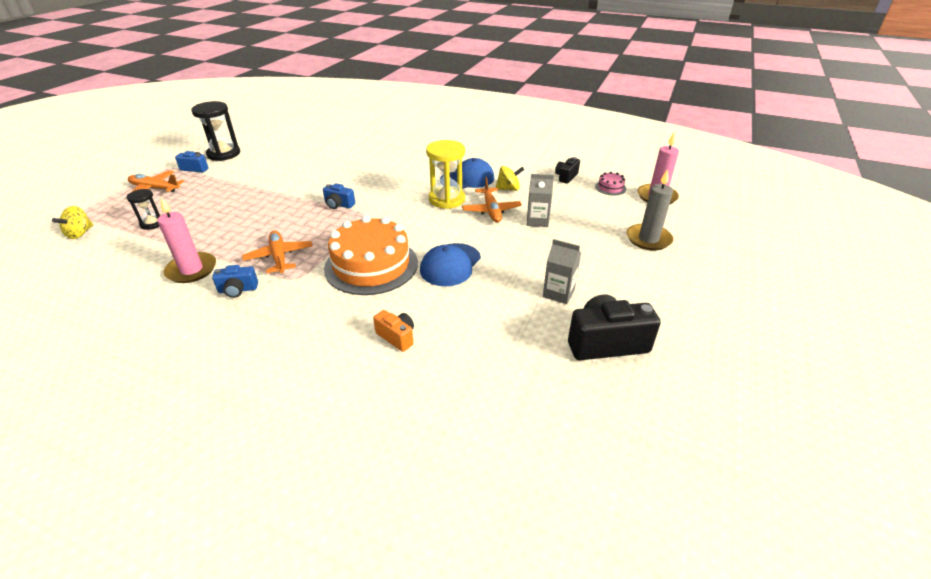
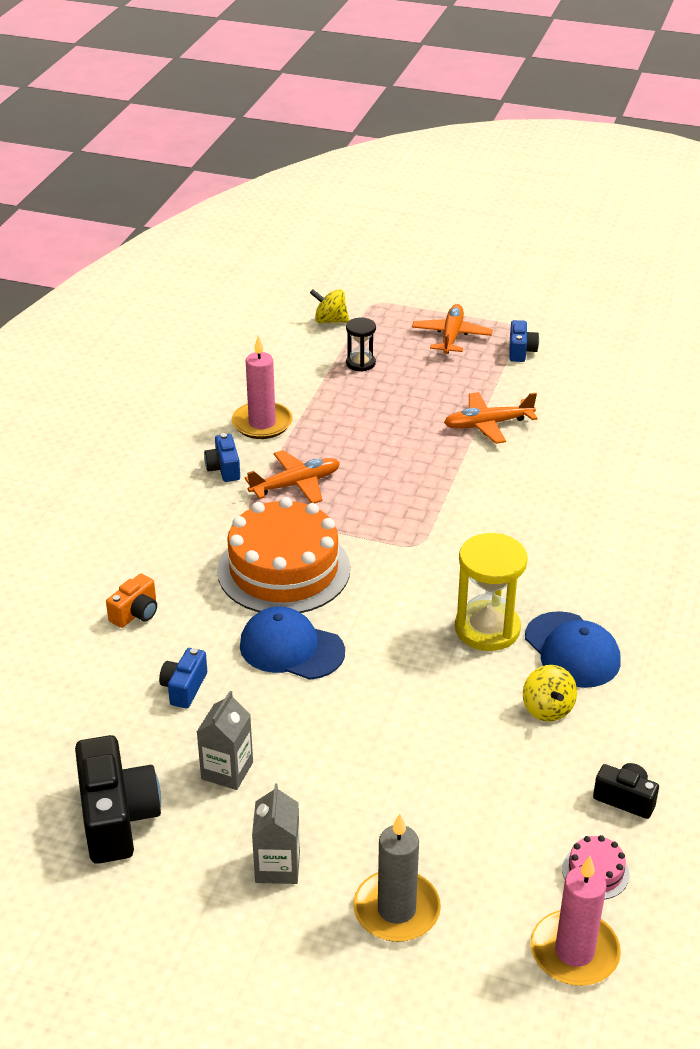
camera: 85 degrees right, 0 degrees up
black hourglass [191,101,240,161] -> none
blue camera [323,183,355,209] -> blue camera moved to [159,648,207,708]
orange plane [462,177,522,223] -> orange plane moved to [444,392,538,444]
grey carton [527,174,554,227] -> grey carton moved to [252,783,300,884]

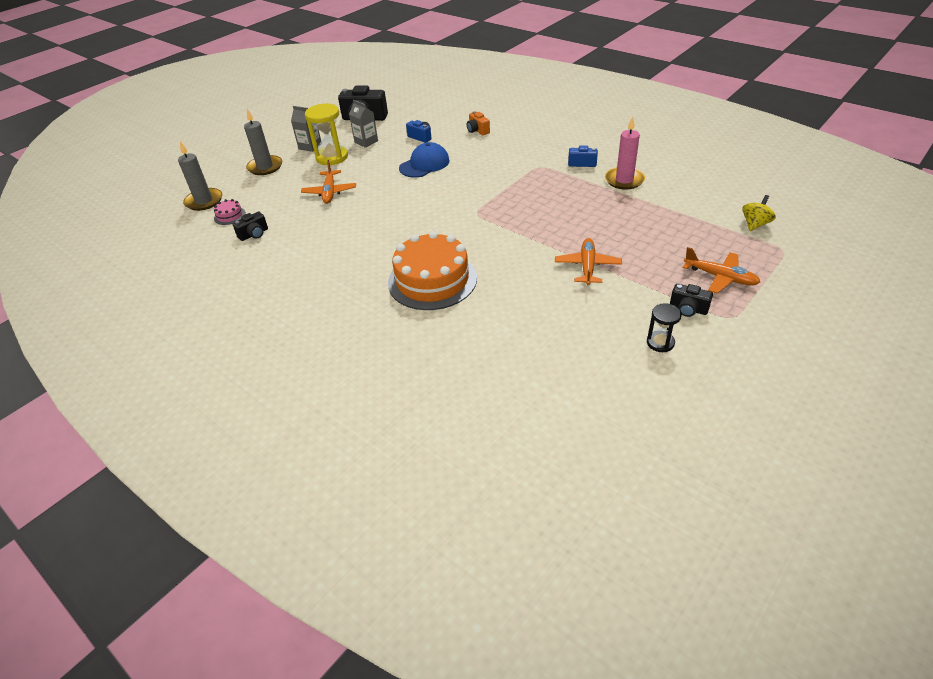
camera: 115 degrees right, 5 degrees up
orange cake [217,497,350,613] -> orange cake moved to [388,231,477,310]
orange plane [245,450,340,503] -> orange plane moved to [301,160,356,204]
black hourglass [346,318,376,372] -> black hourglass moved to [647,303,682,352]
yellow hourglass [455,533,528,651] -> yellow hourglass moved to [305,103,348,165]
blue camera [509,320,539,362] -> black camera [670,284,713,317]
yellow spinning top [523,665,577,722] -> none
blue cap [525,611,621,688] -> none
pink candle [531,856,621,986] -> grey candle [178,141,222,211]

